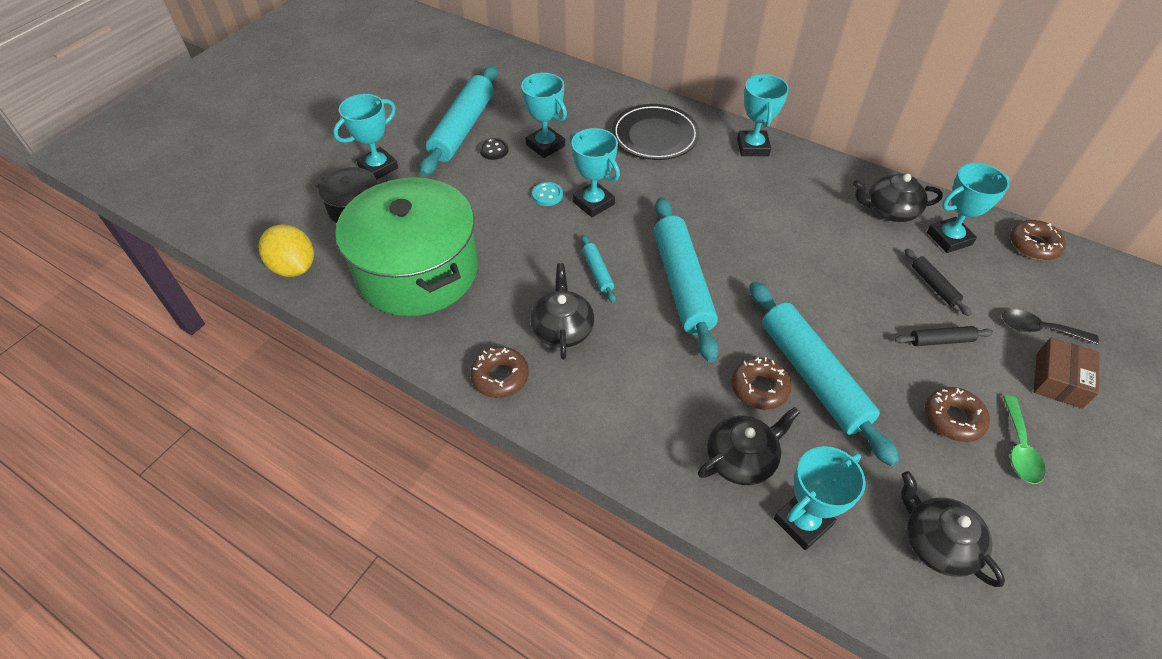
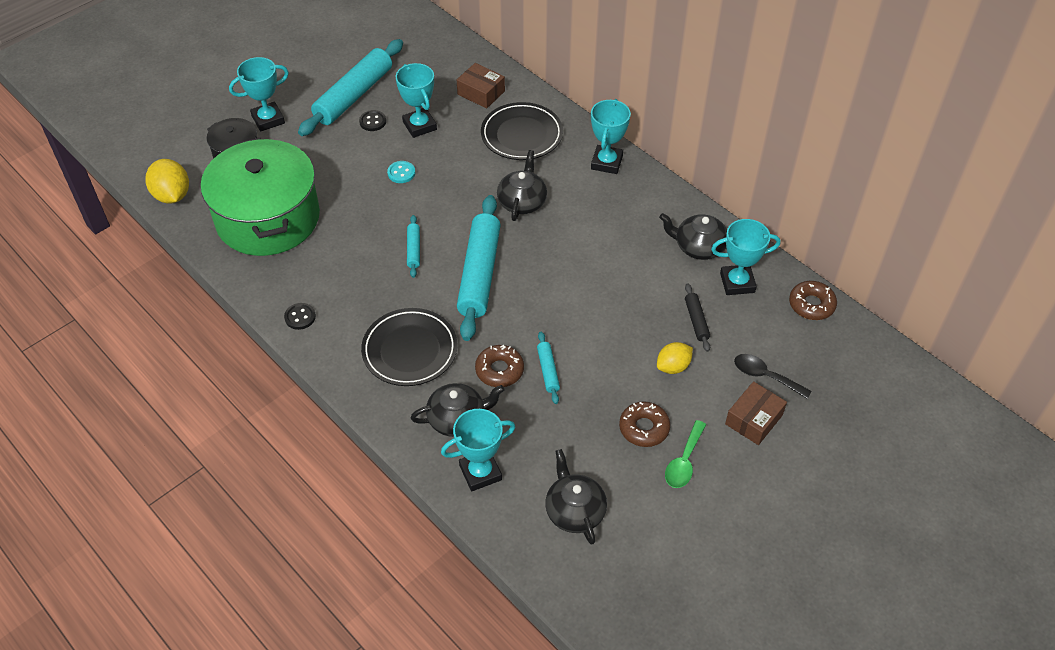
camera: 15 degrees right, 0 degrees up
brown donut [470,347,529,398] -> black button [284,303,316,330]
black teapot [530,263,594,360] -> black teapot moved to [497,150,547,221]
turquoise trophy [570,128,620,217] -> none
turquoise rolling pin [749,282,899,466] -> turquoise rolling pin [537,332,560,404], size x0.44
black rolling pin [895,326,994,346] -> yellow lemon [657,342,693,374]
none -> black plate [361,308,458,386]
none -> brown box [457,63,505,108]

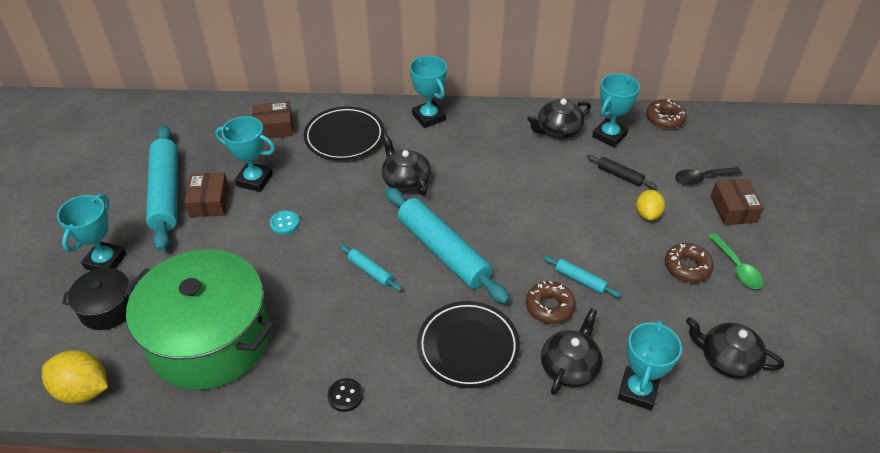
camera: 45 degrees left, 5 degrees down
black button [359,110,386,131] -> brown box [184,172,229,217]

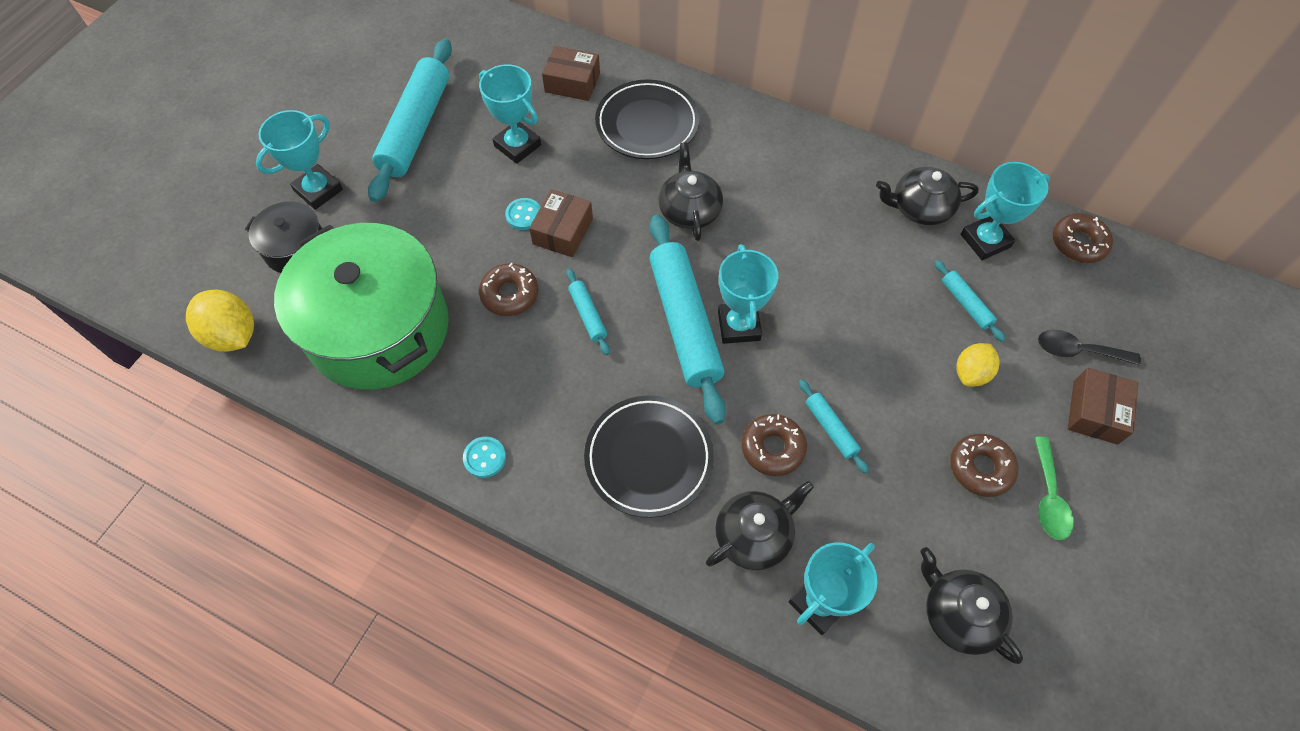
camera: 25 degrees right, 15 degrees up
brown box [184,172,229,217] -> brown box moved to [529,189,593,257]
black button [328,378,363,412] -> turquoise button [463,436,506,478]
turquoise trophy [410,56,447,128] -> turquoise trophy moved to [718,244,779,344]
black rolling pin [587,155,657,189] -> turquoise rolling pin [934,260,1005,342]
none -> brown donut [479,263,538,316]

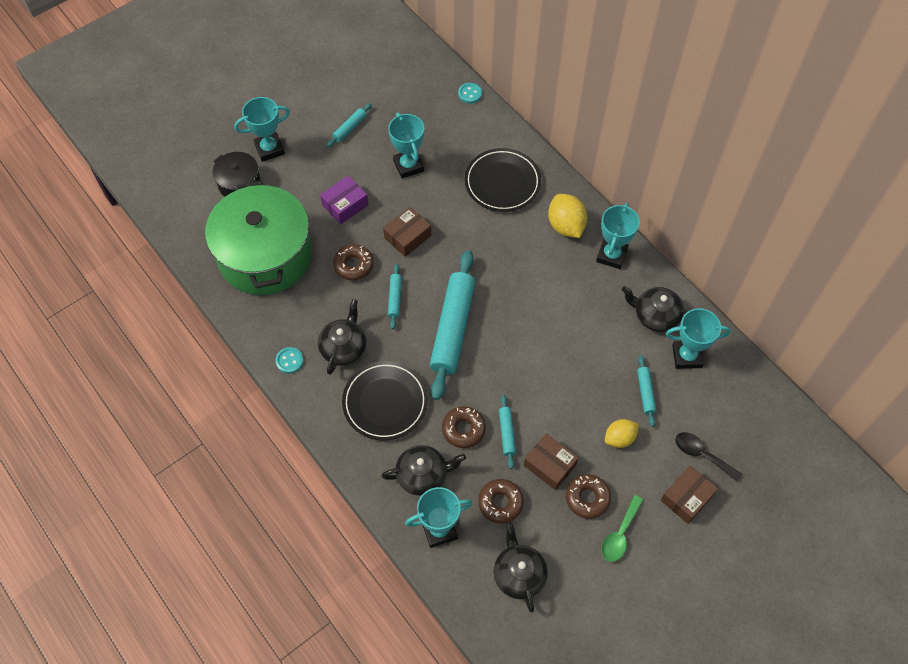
camera: 25 degrees right, 0 degrees up
yellow lemon [186,290,254,352] -> yellow lemon moved to [548,194,587,238]
turquoise rolling pin [368,39,452,202] -> turquoise rolling pin [327,103,372,148], size x0.44
turquoise button [505,198,541,230] -> turquoise button moved to [458,83,482,104]
brown box [542,46,600,101] -> brown box moved to [524,433,578,490]
black teapot [659,142,723,241] -> black teapot moved to [318,299,366,375]
turquoise trophy [718,244,779,344] -> turquoise trophy moved to [596,203,640,269]
brown donut [1053,213,1113,263] -> brown donut moved to [478,479,524,524]
none -> purple box [320,176,369,224]

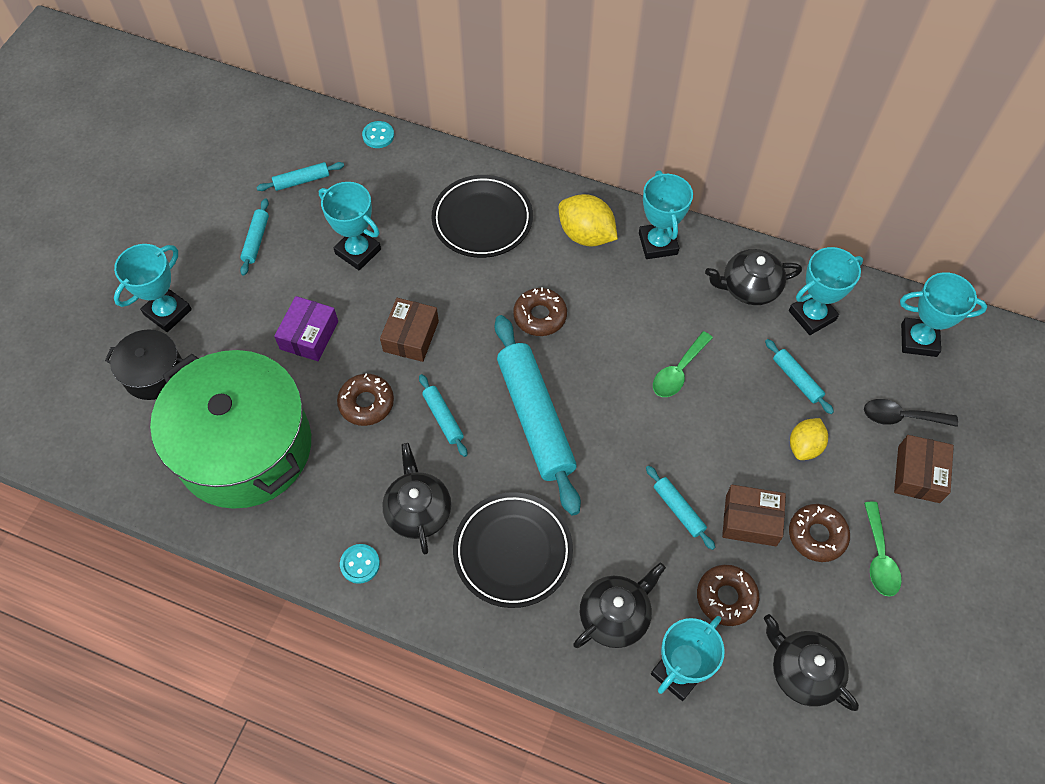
camera: 30 degrees left, 0 degrees up
brown donut [442,406,486,448] -> brown donut moved to [513,287,567,336]
none -> turquoise rolling pin [256,162,344,191]
none -> green spoon [653,331,713,397]
none -> turquoise trophy [900,272,987,357]

